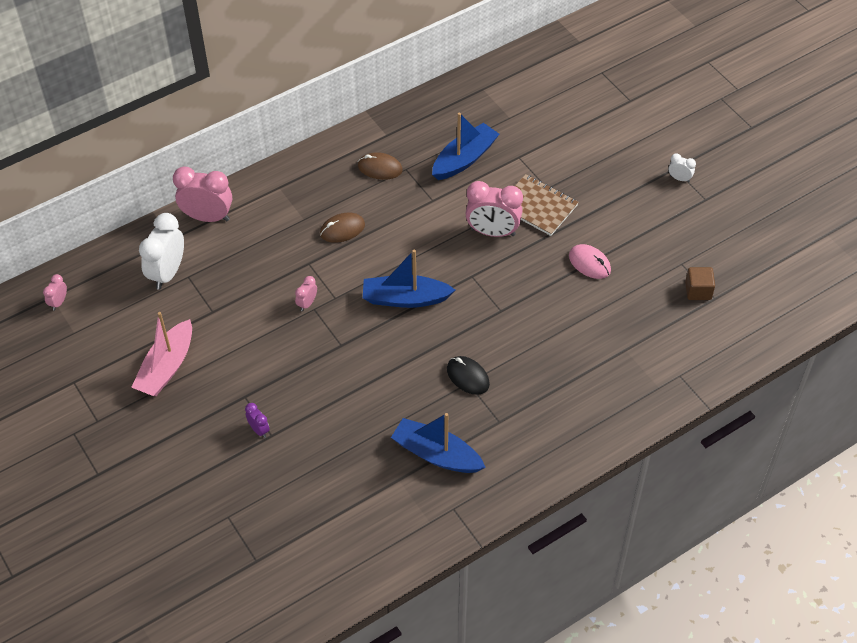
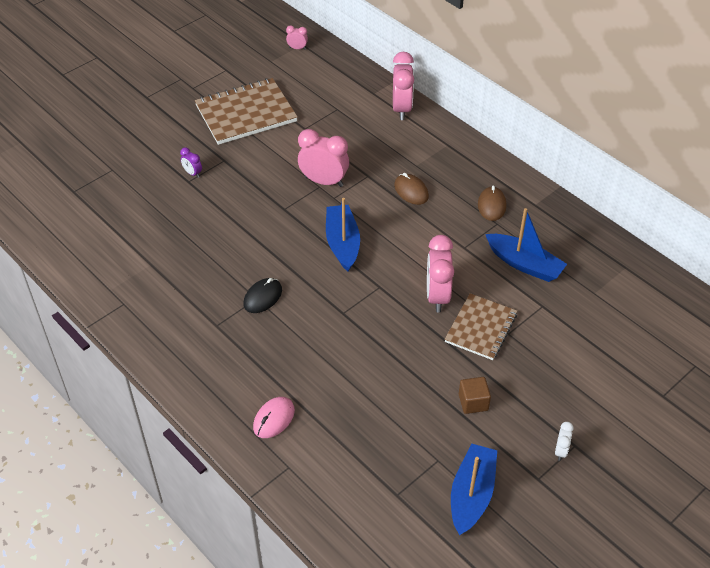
camera: 80 degrees right, 5 degrees down
pink boat [131,312,192,396] -> brown notebook [195,78,298,145]
white clock [139,213,184,290] -> none
purple clock [245,403,270,438] -> purple clock turned 90 degrees clockwise [180,147,202,178]
pink clock [295,276,317,311] -> pink clock [298,129,349,187], size x2.10
blue boat [391,413,486,473] -> blue boat moved to [451,444,497,535]
pink mouse [569,244,611,279] -> pink mouse moved to [253,397,295,438]
brown cube [685,267,715,300] -> brown cube moved to [459,377,491,414]

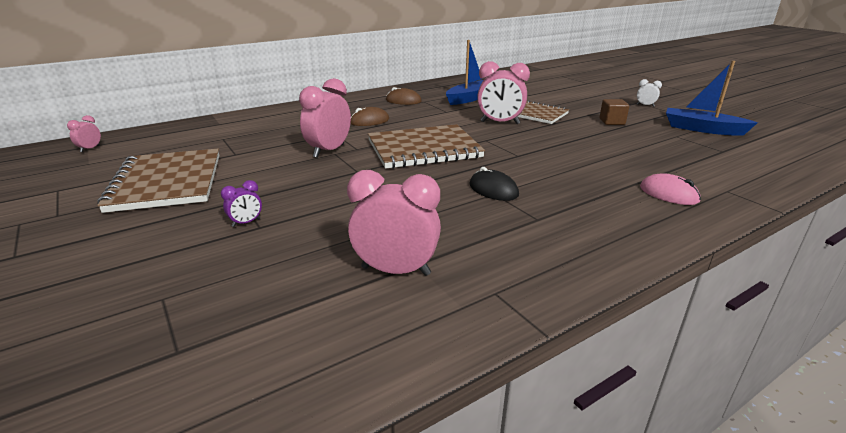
camera: 80 degrees left, 20 degrees down
blue boat [326,198,360,271] -> brown notebook [368,124,485,169]
pink clock [393,52,414,120] -> pink clock moved to [347,170,441,276]

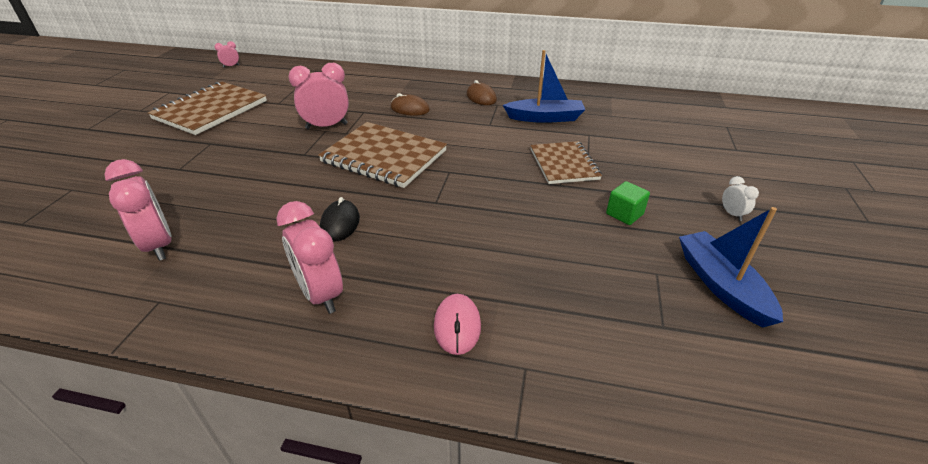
camera: 45 degrees right, 10 degrees up
purple clock [221,180,262,227] -> none
pink clock [477,61,530,124] -> pink clock moved to [276,201,343,314]
brown cube [599,99,629,125] -> green cube [606,181,650,225]

